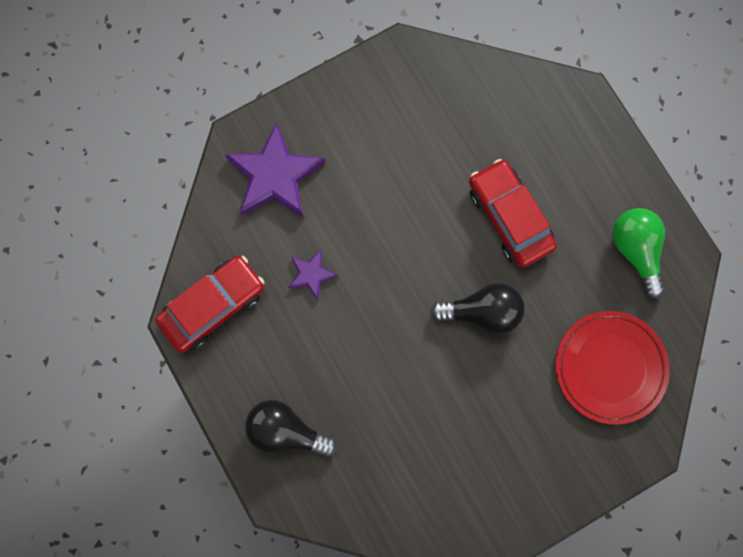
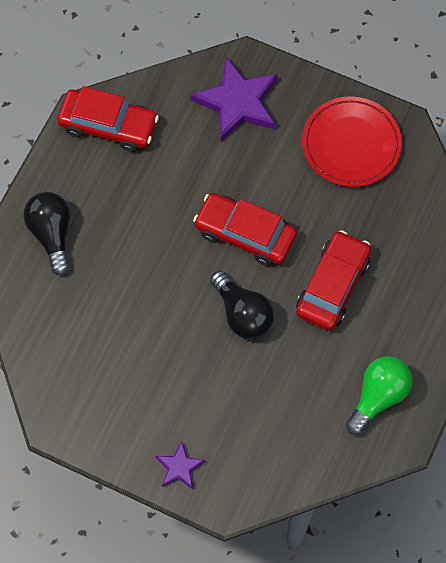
camera: 55 degrees right, 10 degrees down
purple star [288,250,338,300] -> purple star moved to [156,441,205,489]
red plate [556,311,670,425] -> red plate moved to [302,96,402,187]
none -> red car [193,193,297,266]

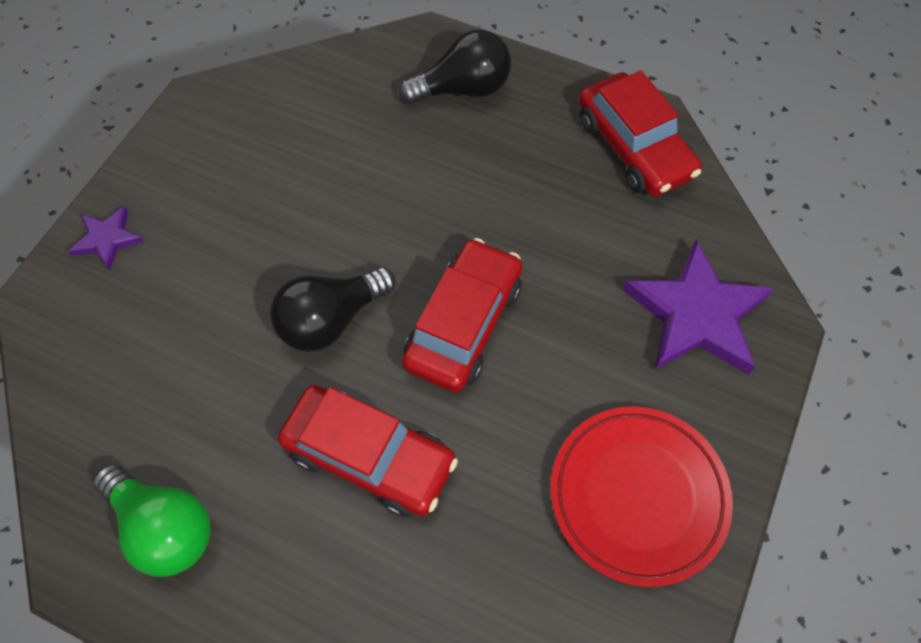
camera: 90 degrees right, 5 degrees down
red car [57,86,159,152] -> red car turned 45 degrees counterclockwise [579,71,702,196]

